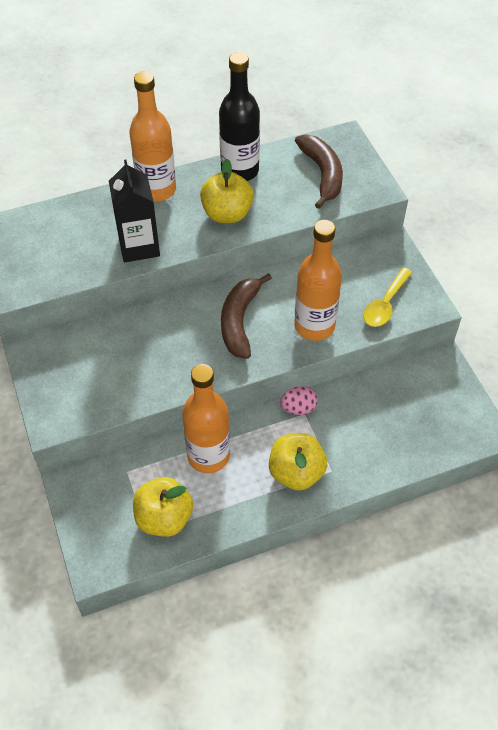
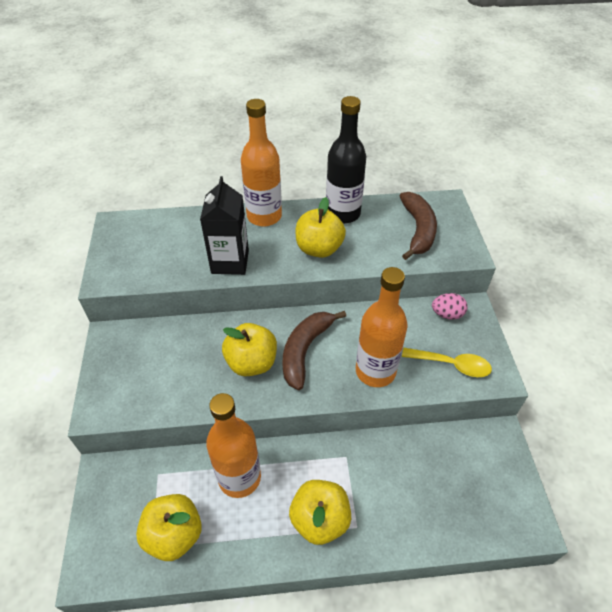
camera: 15 degrees right, 5 degrees down
pink egg [280,386,318,415] -> pink egg moved to [432,293,468,320]
yellow spoon [363,268,412,327] -> yellow spoon turned 120 degrees counterclockwise [402,348,492,377]
none -> yellow apple [222,323,277,376]

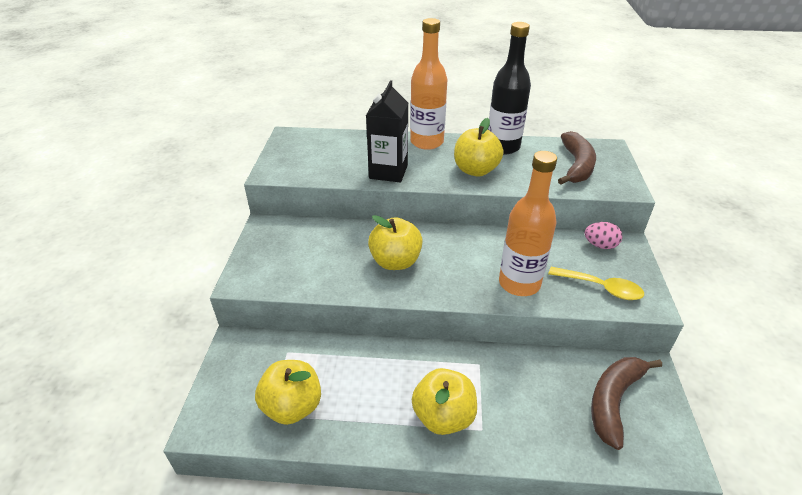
camera: 10 degrees right, 10 degrees down
orange bottle [206,393,261,498] -> none
brown banana [282,311,346,390] -> brown banana moved to [591,357,662,450]

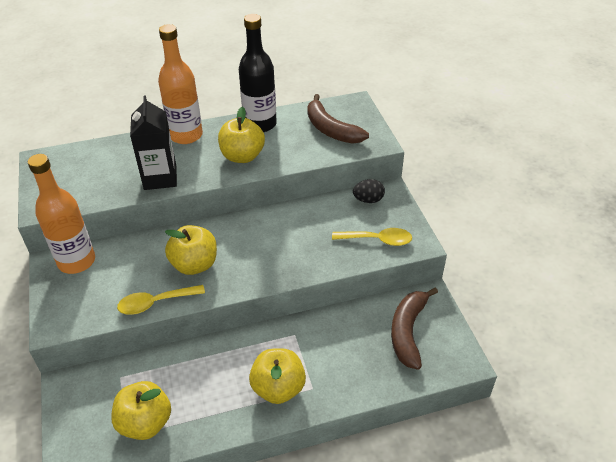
camera: 20 degrees left, 5 degrees up
orange bottle [499,151,557,296] -> orange bottle moved to [28,154,95,274]
brown banana [558,131,596,185] -> brown banana turned 150 degrees clockwise [307,94,369,144]
pink egg [585,222,622,249] -> black egg [353,179,385,203]
none -> yellow spoon [117,285,205,315]

